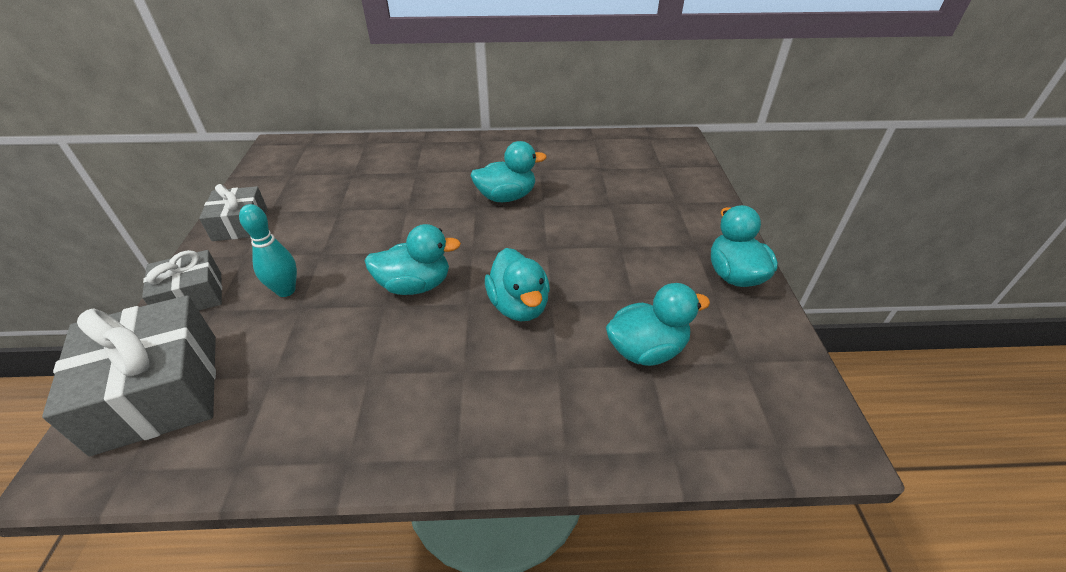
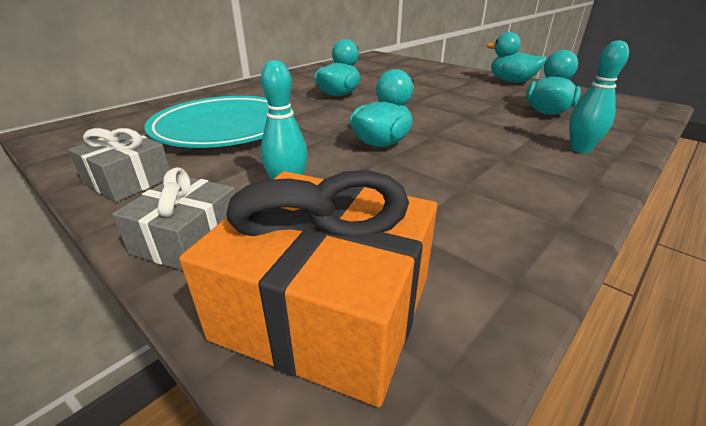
camera: 45 degrees left, 10 degrees down
grey gift [42,295,216,456] -> orange gift [179,170,437,407]
turquoise duck [485,248,550,321] -> none
none -> turquoise plate [144,96,294,148]
none -> turquoise bowling pin [569,40,629,153]

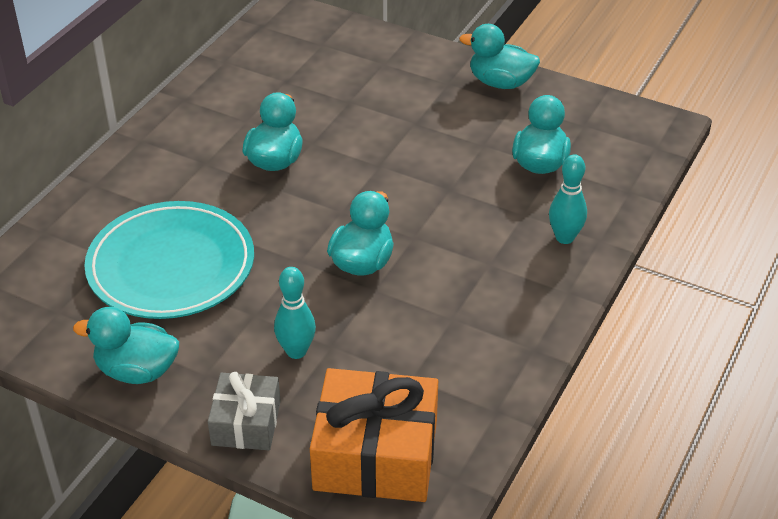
camera: 15 degrees left, 10 degrees up
grey gift [68,128,170,202] -> turquoise duck [73,307,179,384]

